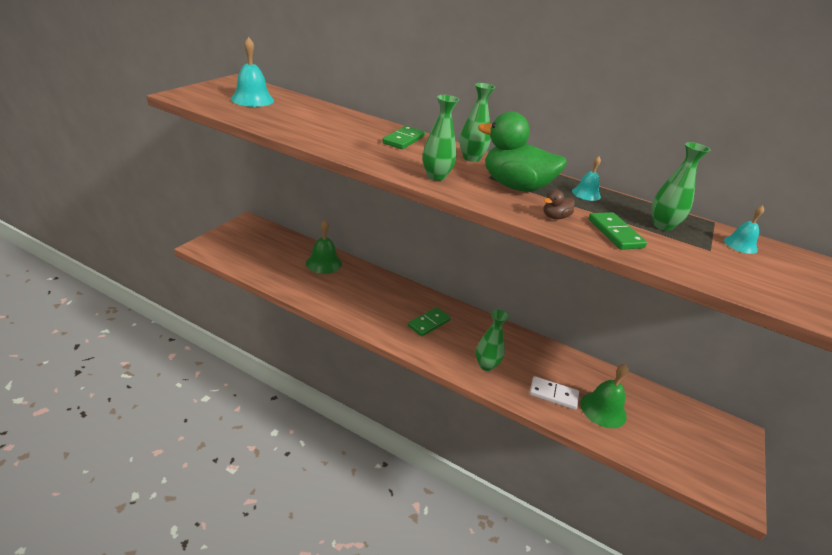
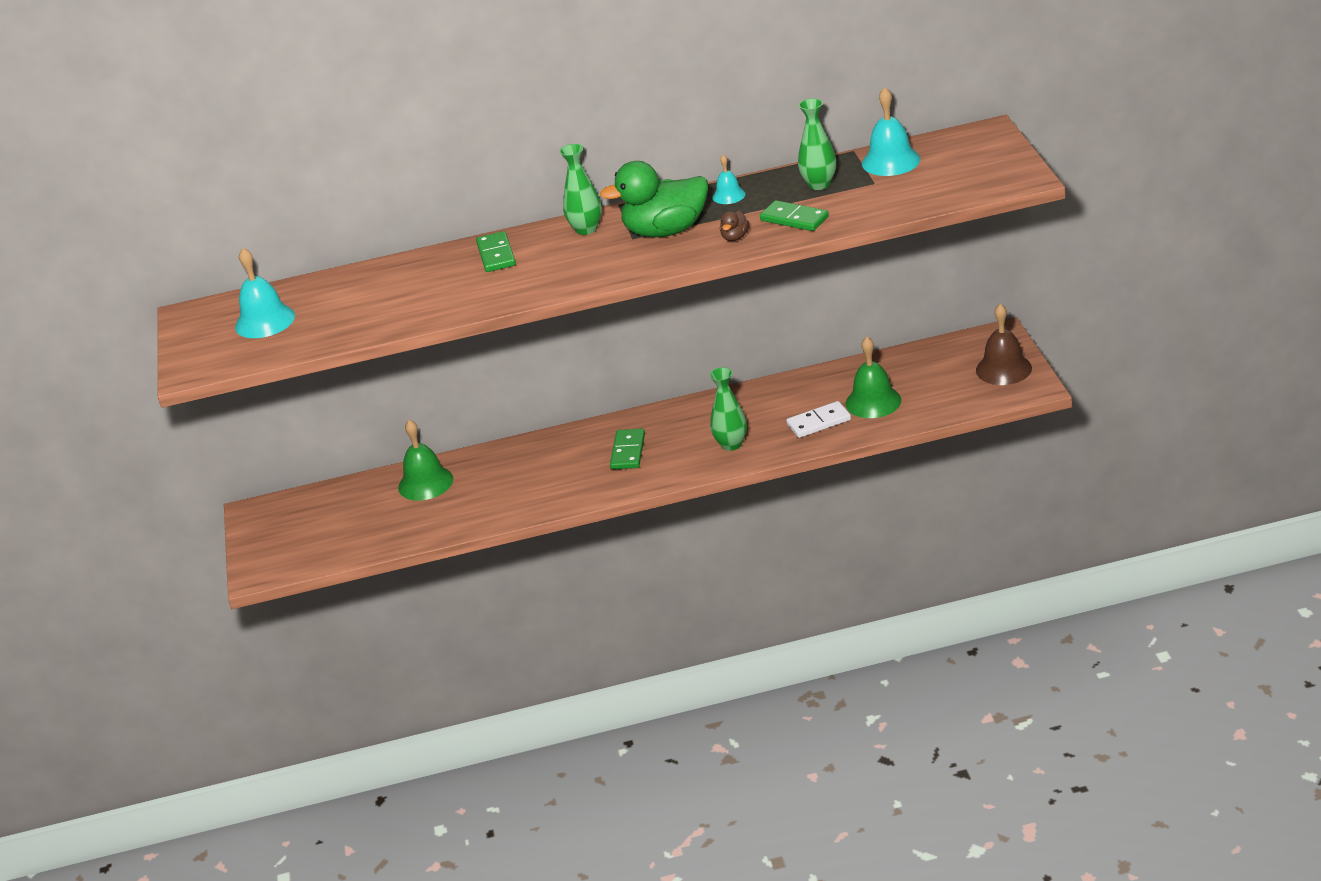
camera: 30 degrees left, 0 degrees up
green vase [422,95,459,181] -> none
turquoise bell [724,205,764,254] -> turquoise bell [862,87,920,176], size x1.76
none -> brown bell [976,303,1032,385]

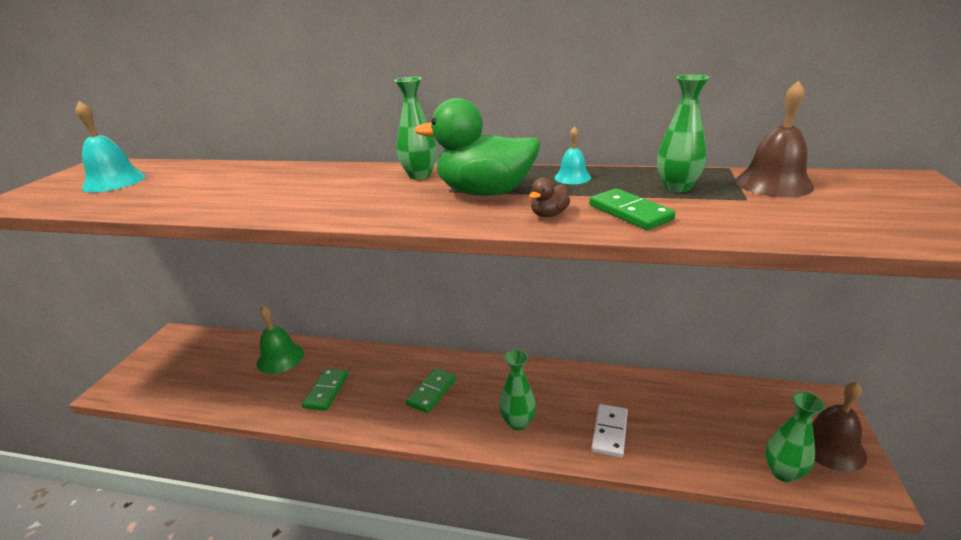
camera: 20 degrees right, 5 degrees down
green domino [476,231,516,272] -> green domino moved to [302,368,349,411]
white domino [786,401,851,438] -> white domino turned 75 degrees counterclockwise [591,404,628,458]
green bell [846,337,901,418] -> none
turquoise bell [862,87,920,176] -> brown bell [736,81,814,197]
none -> green vase [765,392,825,482]

